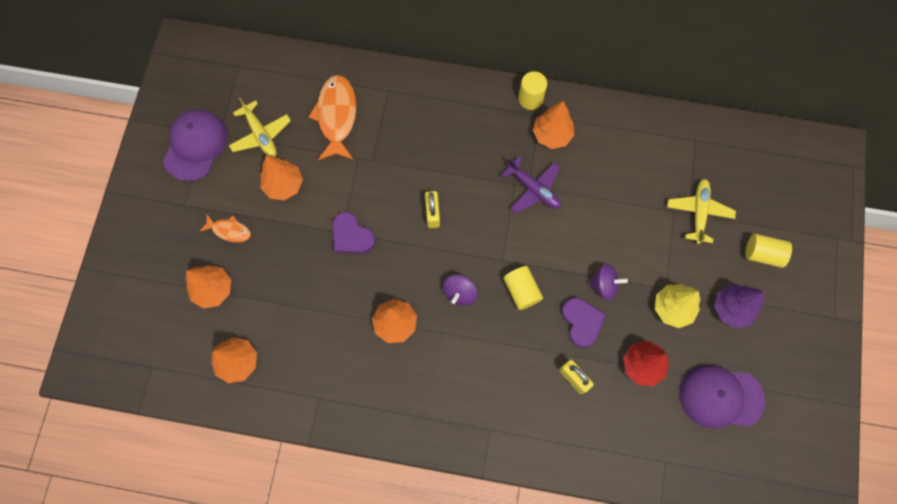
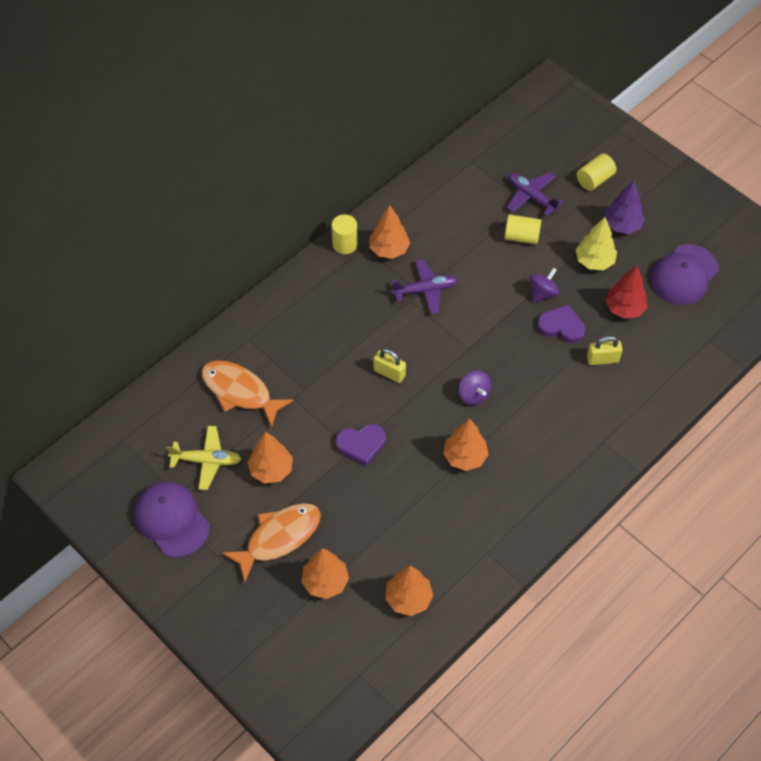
camera: 55 degrees left, 15 degrees down
orange fish [200,214,251,242] -> orange fish [222,503,321,582], size x1.88
yellow cylinder [503,266,543,310] -> yellow cylinder moved to [505,215,541,244]
yellow plane [667,179,736,244] -> purple plane [507,172,564,216]

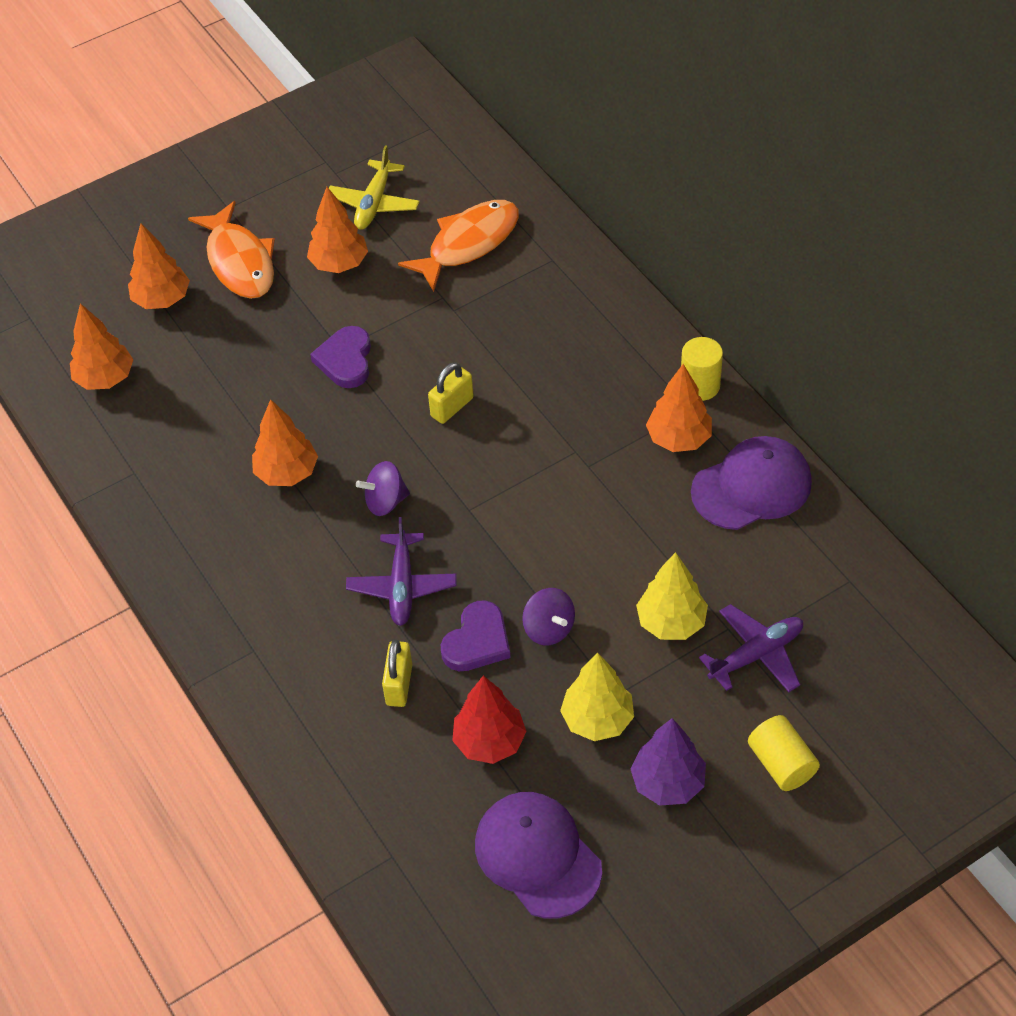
camera: 105 degrees right, 5 degrees down
purple cap [134,482,209,557] -> purple cap moved to [691,436,812,530]
purple plane [391,259,458,314] -> purple plane moved to [346,517,457,626]
yellow cylinder [505,215,541,244] -> yellow tree [636,552,708,640]

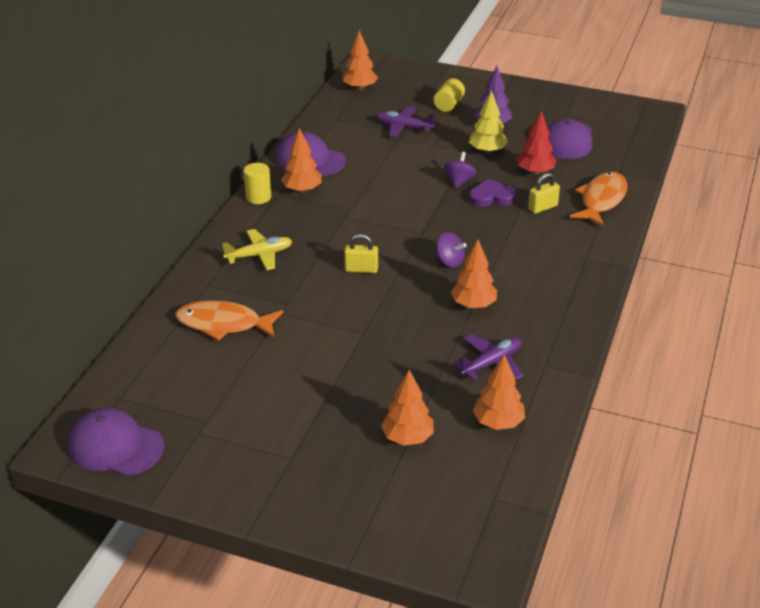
camera: 130 degrees left, 15 degrees down
orange fish [188,201,275,299] -> orange fish moved to [569,172,627,227]
orange tree [307,187,368,273] -> orange tree moved to [343,30,378,90]
purple heart [310,326,371,388] -> none
yellow plane [329,145,420,230] -> yellow plane moved to [222,229,292,270]
purple plane [346,517,457,626] -> purple plane moved to [453,334,524,380]
yellow tree [636,552,708,640] -> none
none -> purple cap [68,408,164,476]

